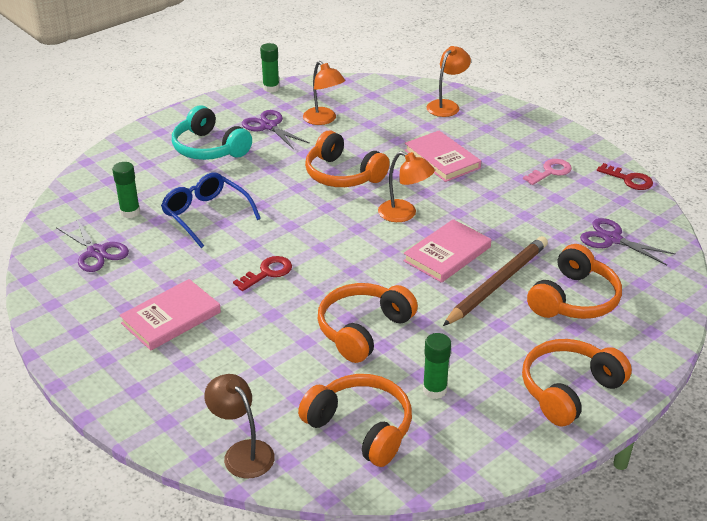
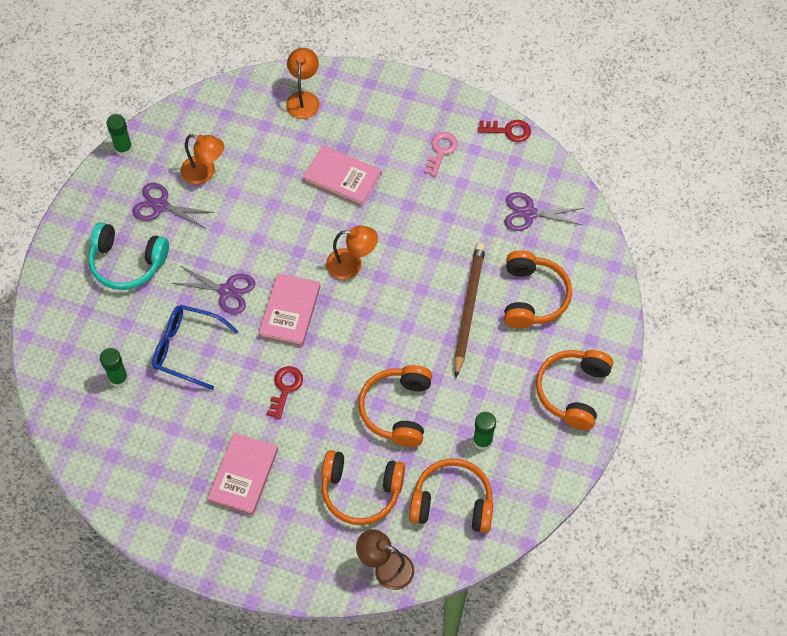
camera: 30 degrees left, 25 degrees up
purple scissors [56,218,129,272] -> purple scissors moved to [172,265,255,314]
orange headphones [305,130,390,187] -> orange headphones moved to [322,450,405,525]
pink book [403,219,491,283] -> pink book moved to [259,273,321,347]

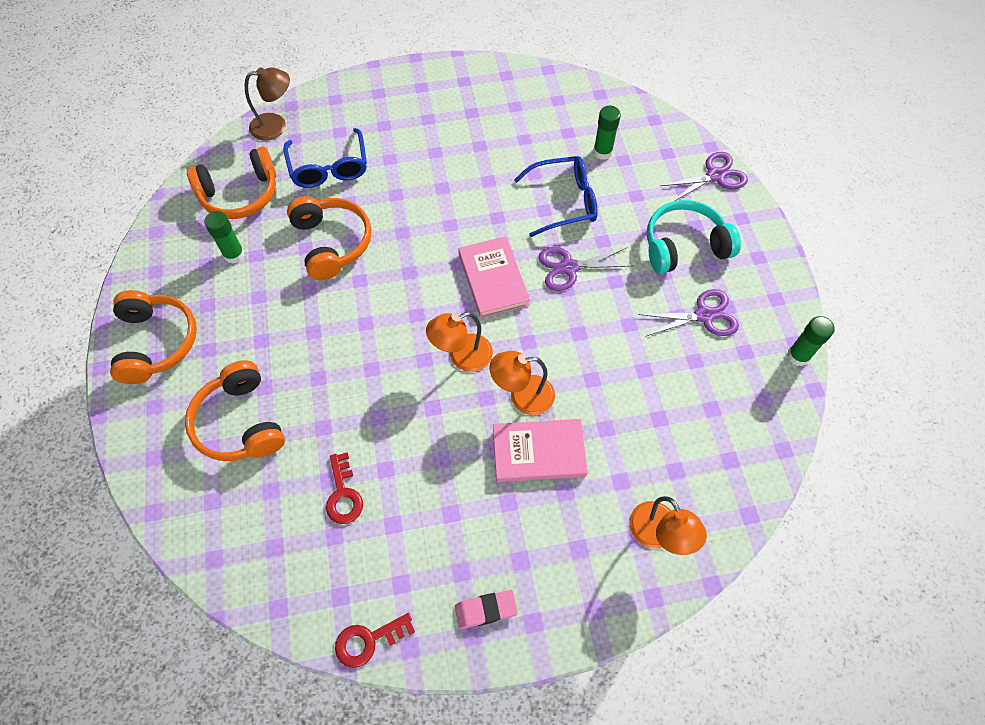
camera: 150 degrees right, 0 degrees up
orange lamp [181,134,224,184] -> orange lamp moved to [489,351,555,415]
pink book [207,433,278,516] -> none
red key [267,366,303,419] -> red key moved to [326,453,363,524]
orange headphones [322,450,405,525] -> blue glasses [283,128,367,188]
pink key [424,132,458,177] -> none
brown pencil [454,243,486,377] -> none
purple scissors [504,192,584,231] -> purple scissors moved to [660,152,748,202]
none -> pink eraser [455,590,518,629]

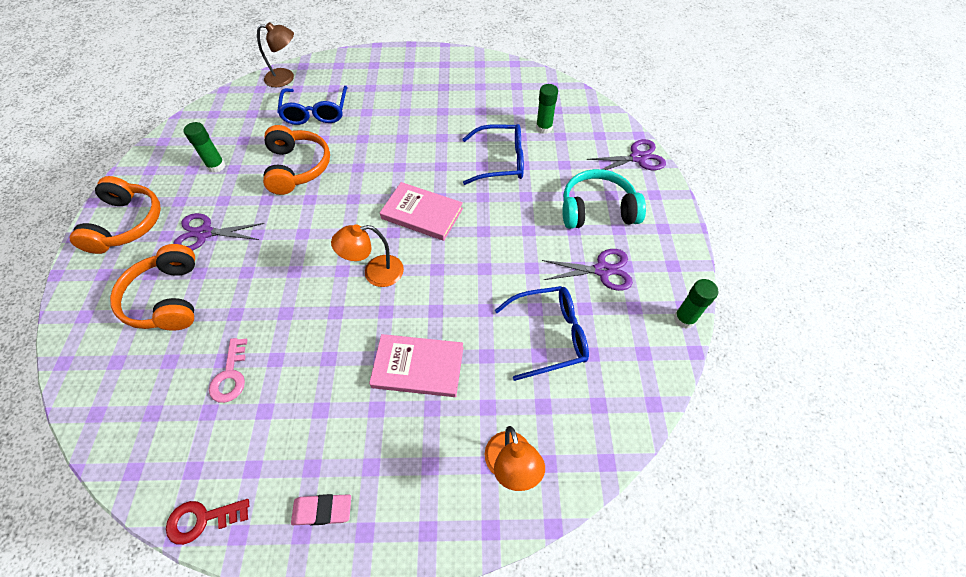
camera: 10 degrees right, 5 degrees down
orange headphones [187,146,276,219] -> none
red key [326,453,363,524] -> pink key [209,338,247,403]
pink book [458,236,530,318] -> pink book turned 60 degrees counterclockwise [380,182,463,241]
orange lamp [489,351,555,415] -> none
purple scissors [538,247,633,291] -> purple scissors moved to [173,213,264,250]
none -> blue glasses [495,286,589,381]

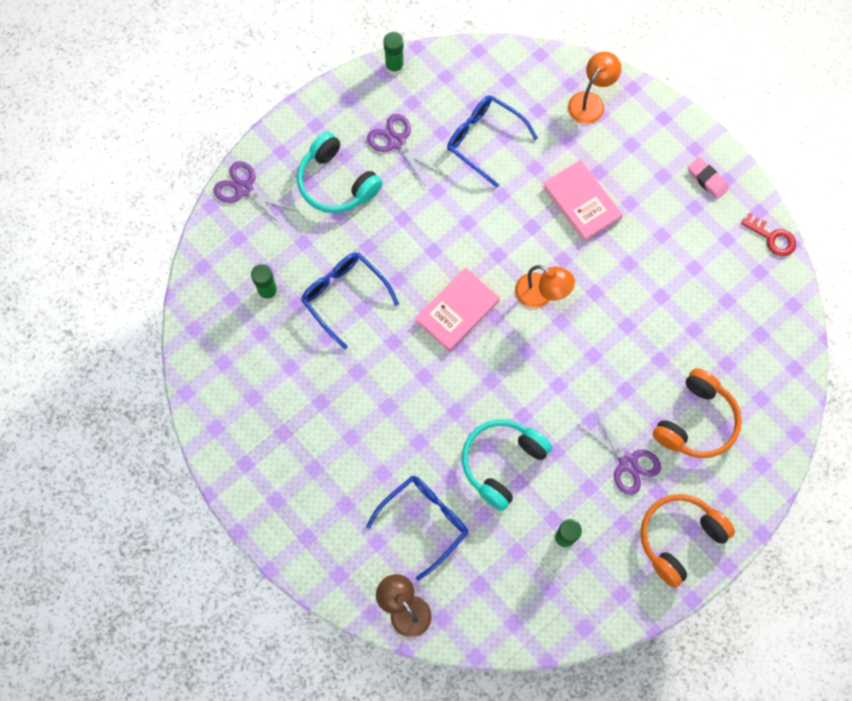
camera: 130 degrees left, 15 degrees up
pink key [209,338,247,403] -> none
orange headphones [263,125,330,195] -> turquoise headphones [462,419,552,511]
pink book [380,182,463,241] -> pink book turned 60 degrees clockwise [415,267,500,352]

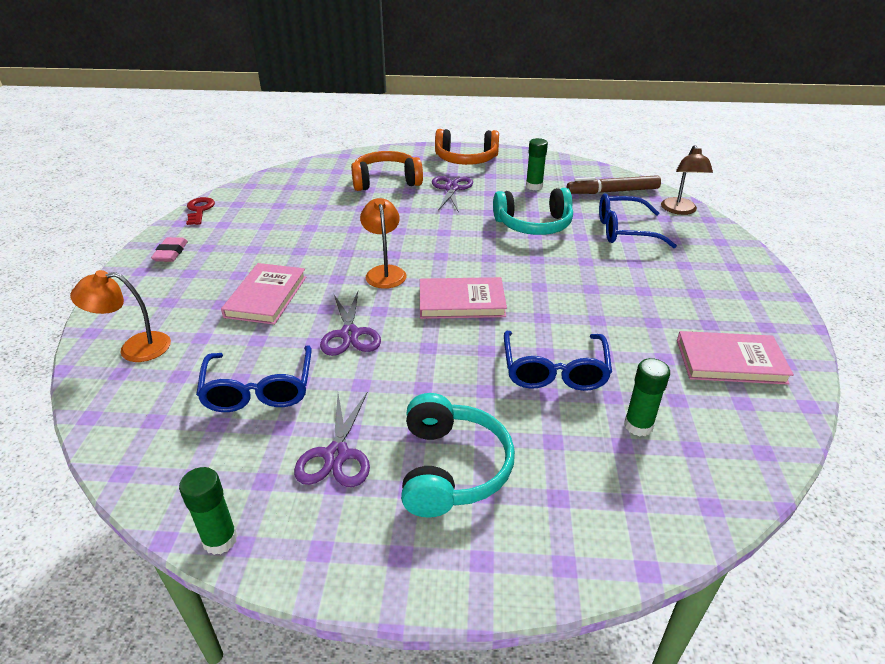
camera: 135 degrees left, 35 degrees down
purple scissors [213,161,296,226] -> purple scissors moved to [320,291,381,356]
none -> brown marker [566,175,661,194]
none -> pink book [677,331,794,385]

